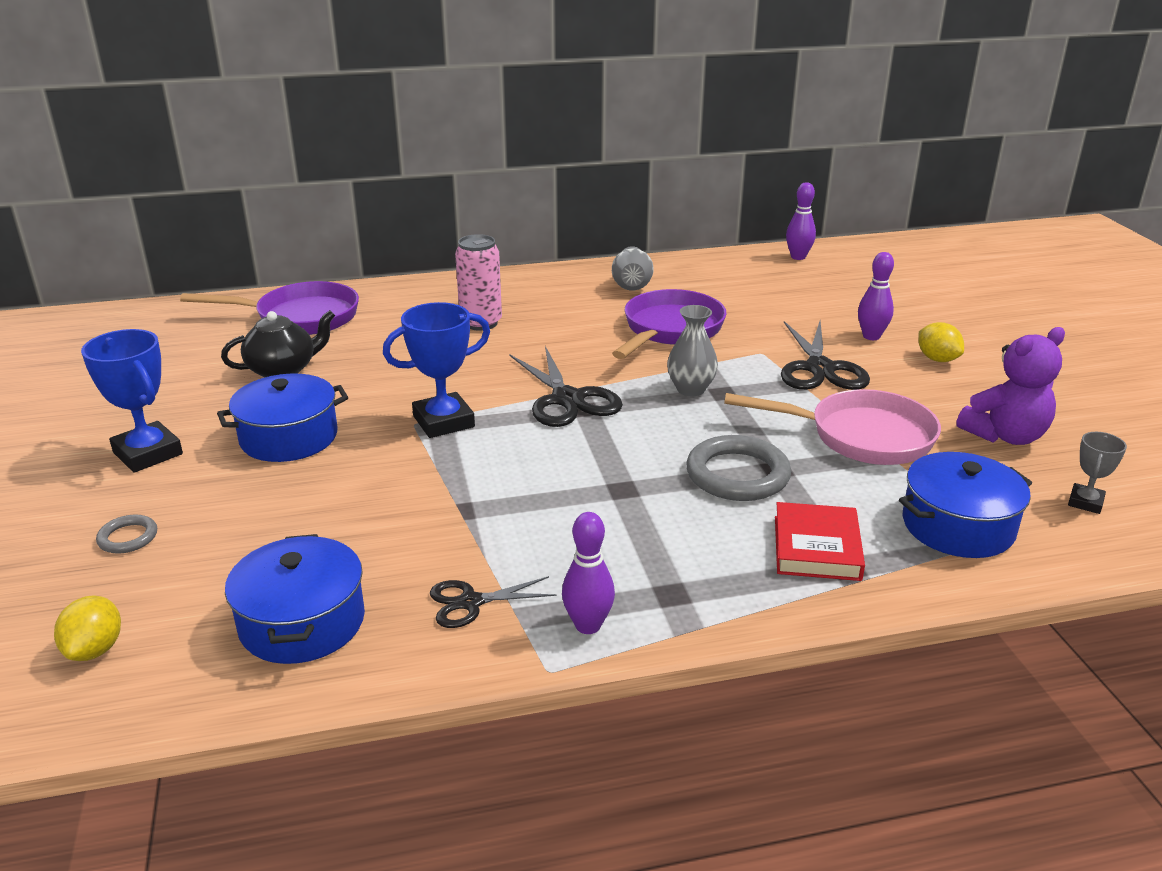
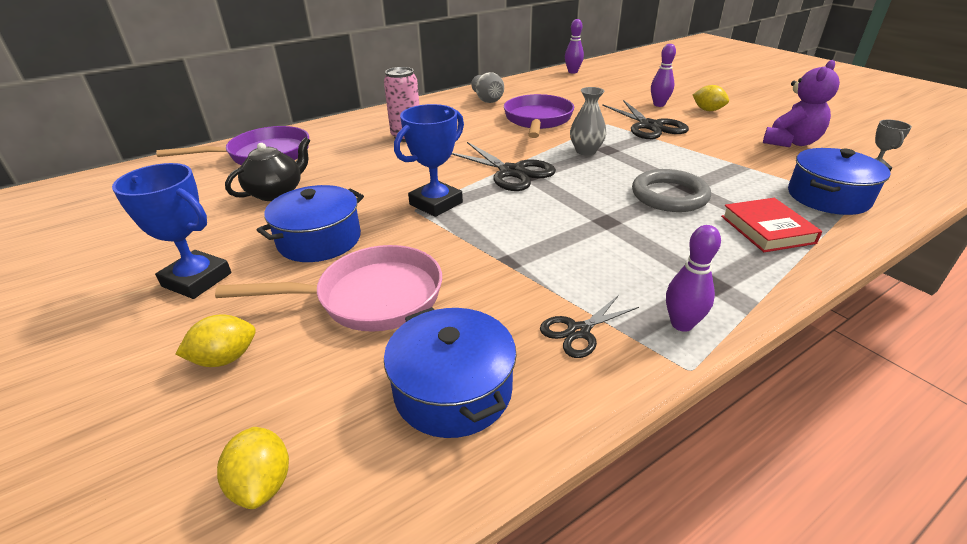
camera: 20 degrees left, 5 degrees up
grey ring [96,515,157,554] -> yellow lemon [176,315,256,367]
pink pan [724,389,941,465] -> pink pan moved to [215,245,442,332]

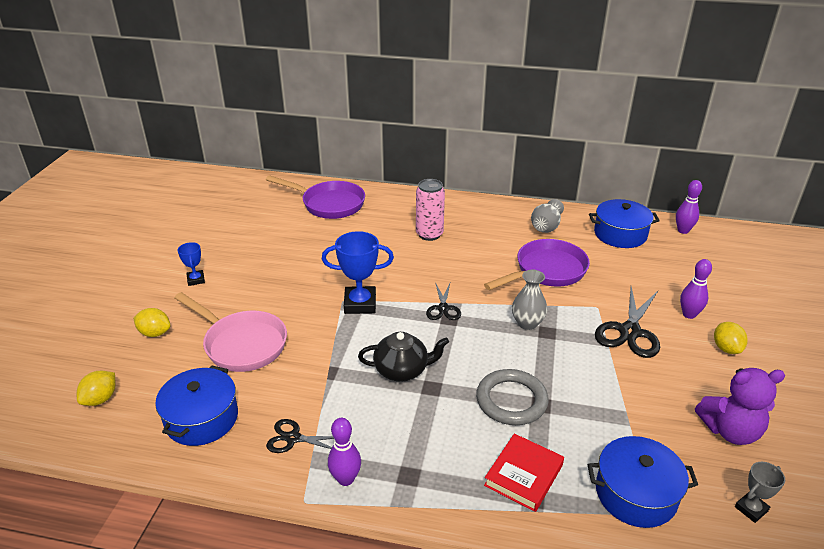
camera: 45 degrees right, 0 degrees up
blue trophy [112,163,231,299] -> blue trophy [177,242,205,286], size x0.55
black teapot [225,137,310,201] -> black teapot moved to [358,332,449,382]
blue pot [257,185,364,262] -> blue pot moved to [589,199,660,248]
black scissors [452,142,556,191] -> black scissors [426,282,461,320], size x0.58

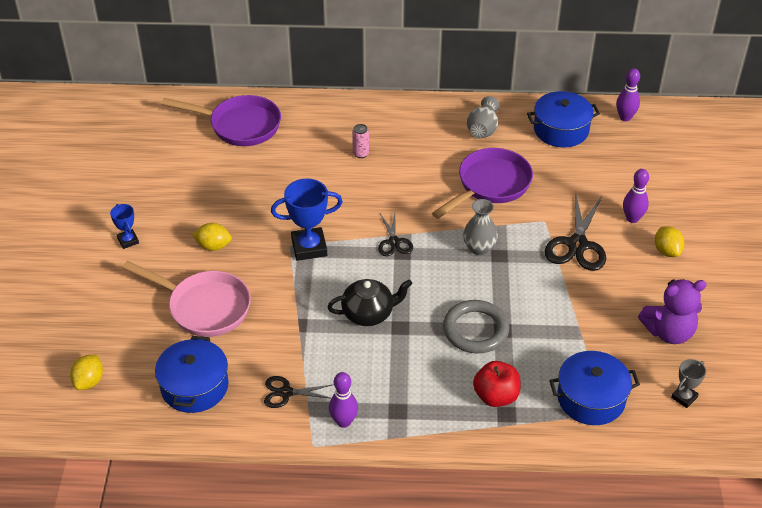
camera: 10 degrees left, 10 degrees up
yellow lemon [133,308,170,337] -> yellow lemon moved to [192,223,232,251]
pink can [416,179,445,241] -> pink can [352,124,369,158], size x0.54
red book [484,434,564,512] -> red apple [473,361,521,407]

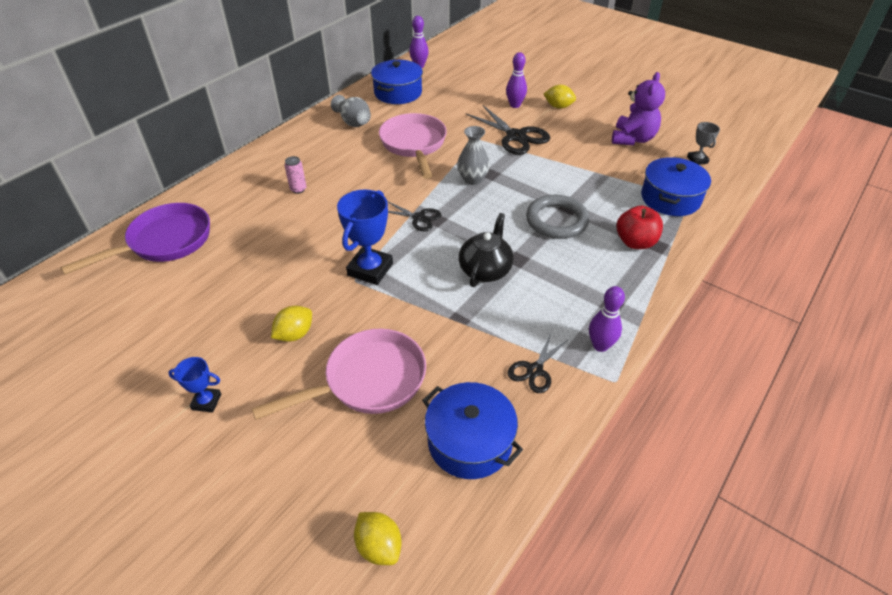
camera: 55 degrees left, 0 degrees up
purple pan [432,148,533,219] -> pink pan [379,113,447,179]

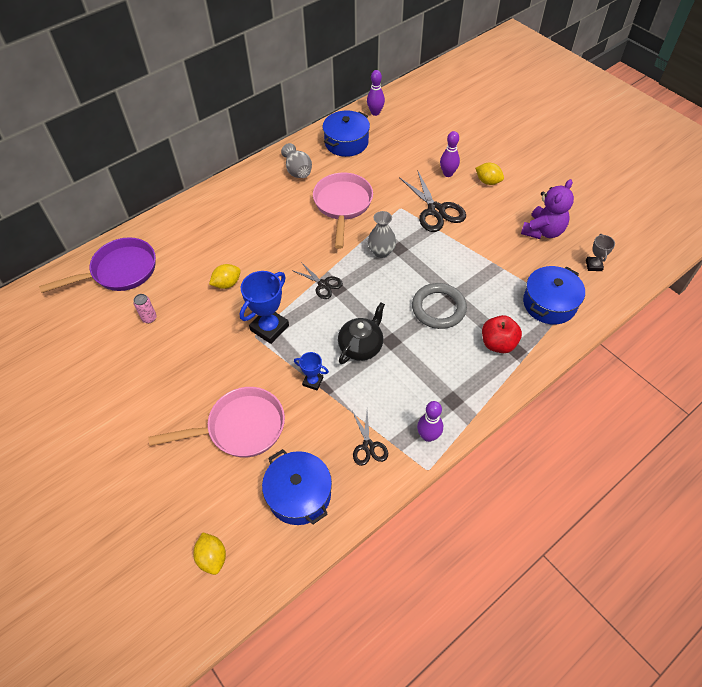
camera: 15 degrees right, 10 degrees up
blue trophy [168,357,221,412] -> blue trophy moved to [294,352,329,390]
yellow lemon [271,306,312,342] -> yellow lemon moved to [209,264,241,289]
pink can [284,156,307,194] -> pink can moved to [134,294,157,323]
black scissors [508,333,569,393] -> black scissors turned 60 degrees counterclockwise [352,411,388,466]

